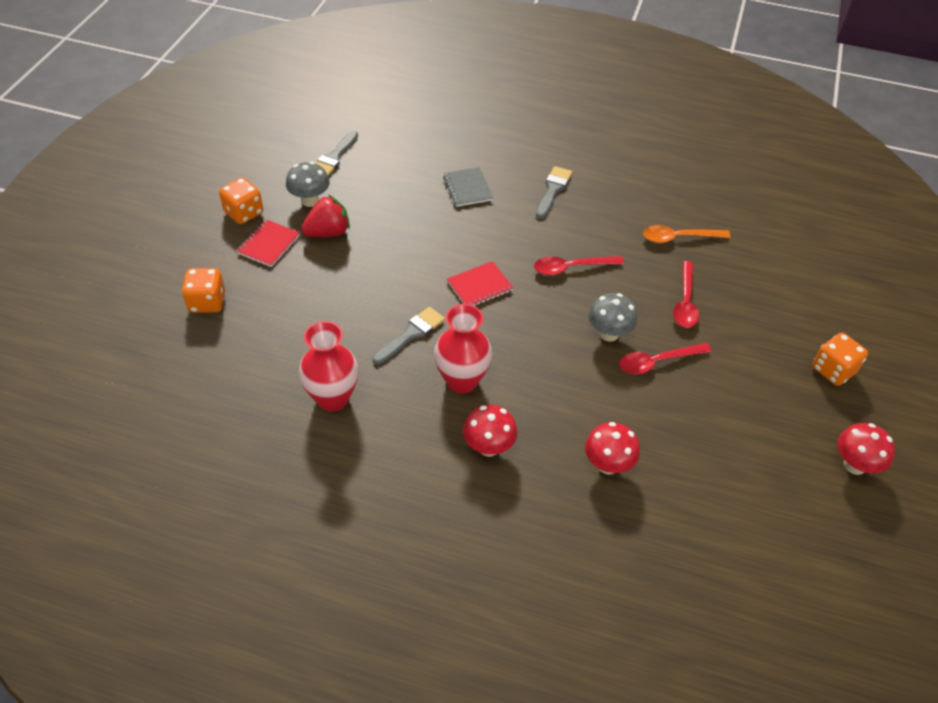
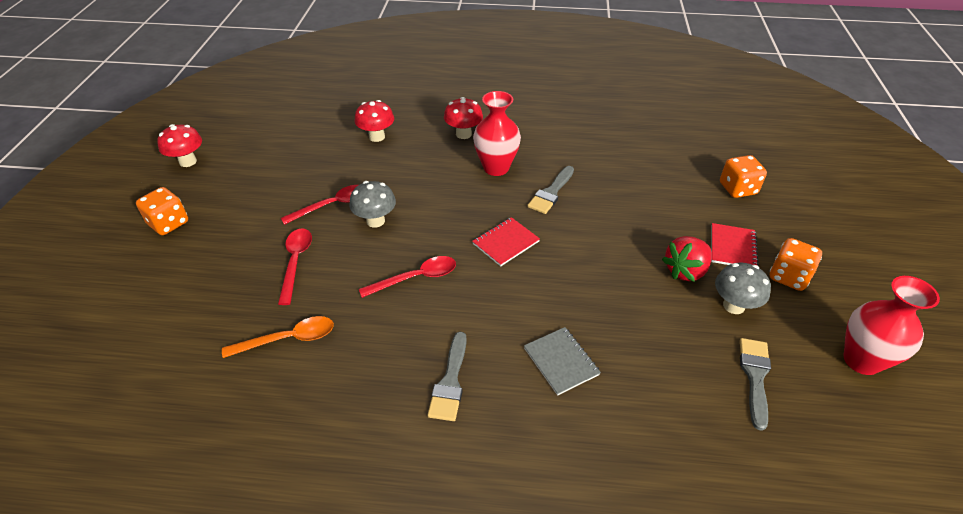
camera: 170 degrees right, 5 degrees down
red vase [299,321,359,412] -> red vase moved to [843,276,940,375]

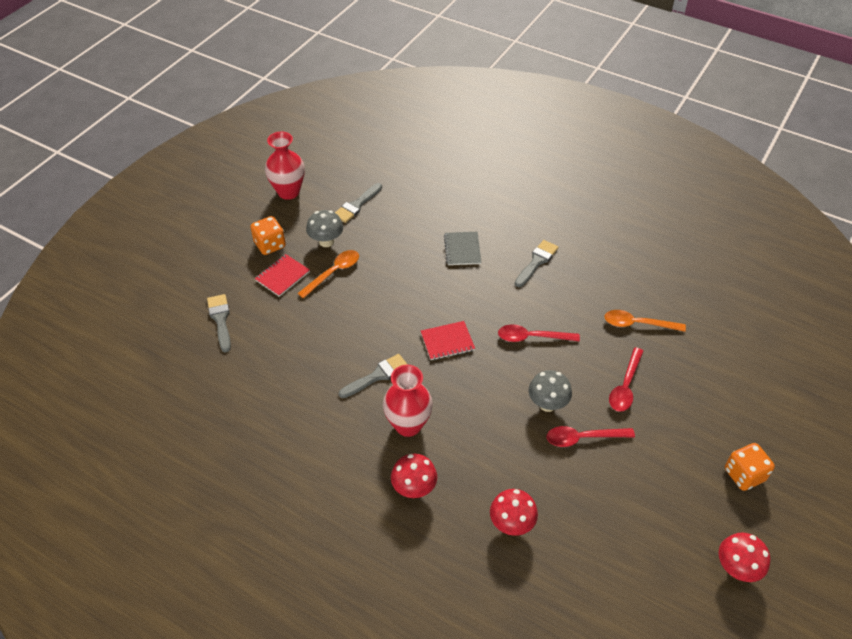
camera: 155 degrees left, 5 degrees up
red strawberry [662,236,712,282] -> orange spoon [297,250,359,298]
orange dice [720,155,767,198] -> grey brush [207,294,231,352]

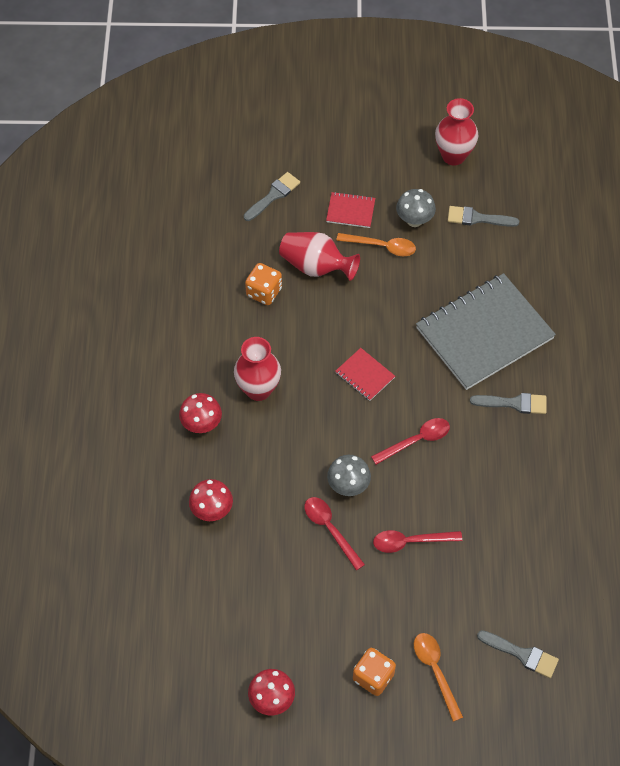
camera: 60 degrees right, 10 degrees up
orange dice [251,216,286,255] -> orange dice moved to [245,263,282,305]
grey brush [339,354,407,398] -> grey brush moved to [477,630,559,678]
grey notebook [444,232,481,265] -> grey notebook [416,273,556,390], size x2.34
red spoon [498,324,580,342] -> red spoon turned 90 degrees clockwise [371,418,450,465]
orange spoon [604,310,686,332] -> orange spoon moved to [414,633,463,722]
none -> red vase [279,232,360,281]

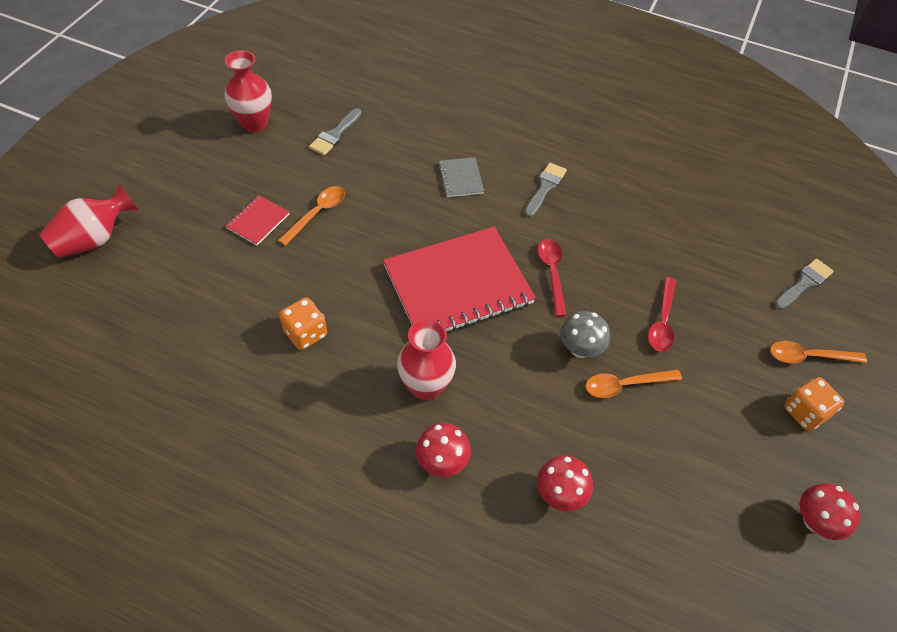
camera: 70 degrees left, 5 degrees down
grey brush [244,172,300,221] -> none
red vase [279,232,360,281] -> red vase moved to [39,184,138,258]
red spoon [304,497,365,571] -> orange spoon [585,369,682,398]
red notebook [336,348,395,401] -> red notebook [383,227,536,332], size x2.34
grey mushroom [396,189,436,227] -> none
grey notebook [416,273,556,390] -> grey notebook [438,157,484,197], size x0.43

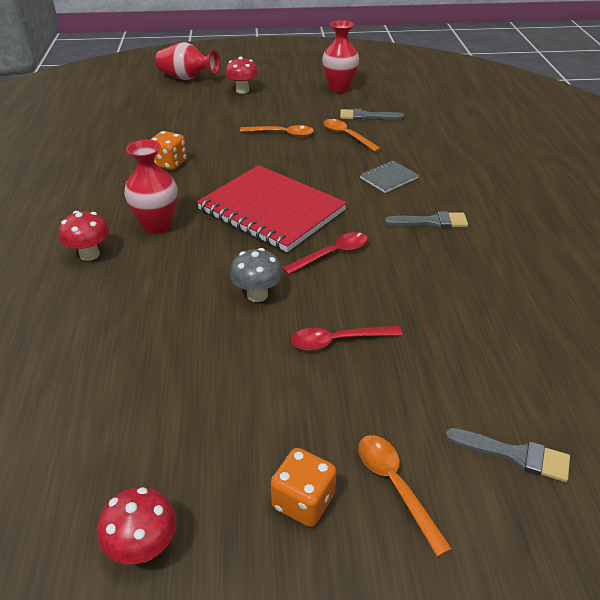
camera: 65 degrees right, 15 degrees down
red notebook [226,195,289,245] -> none
red mushroom [537,455,593,511] -> red mushroom moved to [225,57,258,94]
orange spoon [585,369,682,398] -> orange spoon moved to [323,119,381,152]

